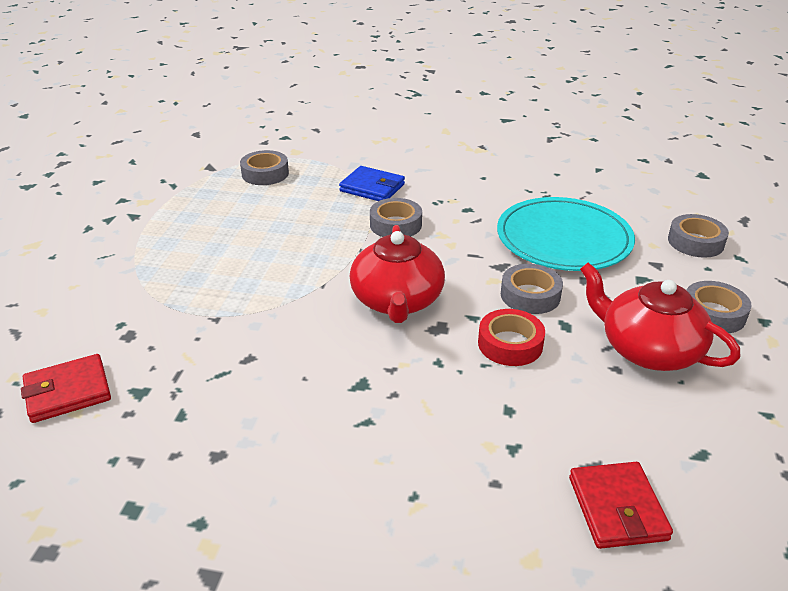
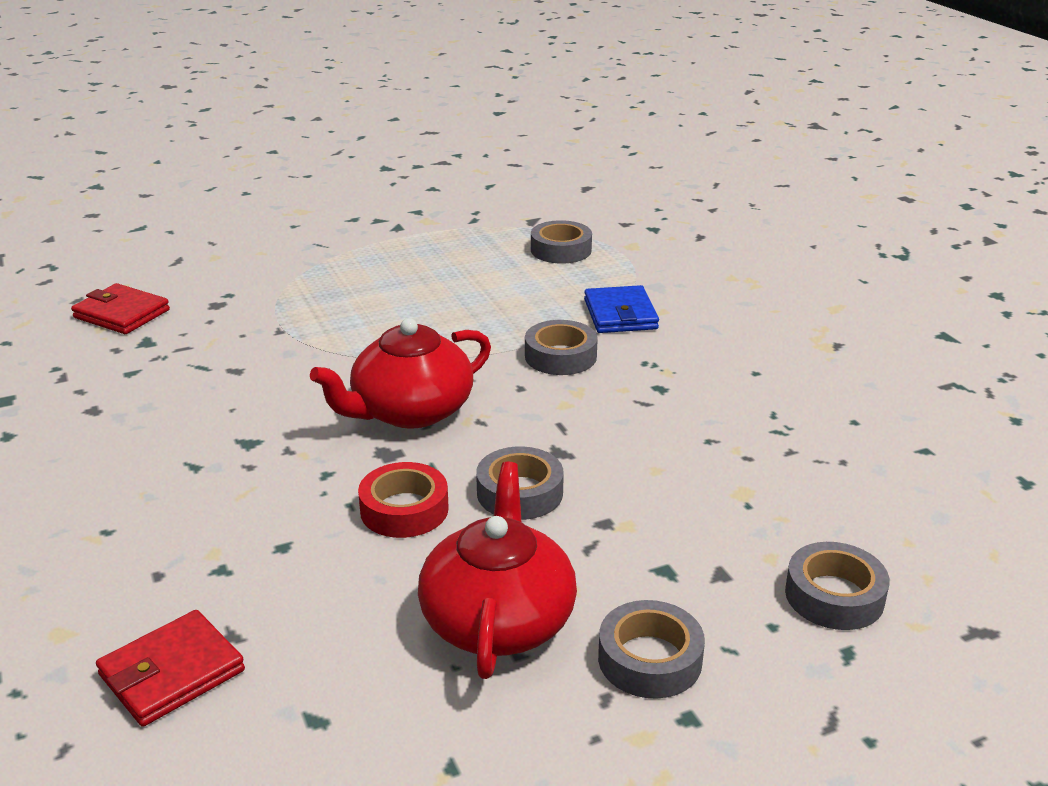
camera: 55 degrees right, 5 degrees down
turquoise plate [497,197,635,271] -> none

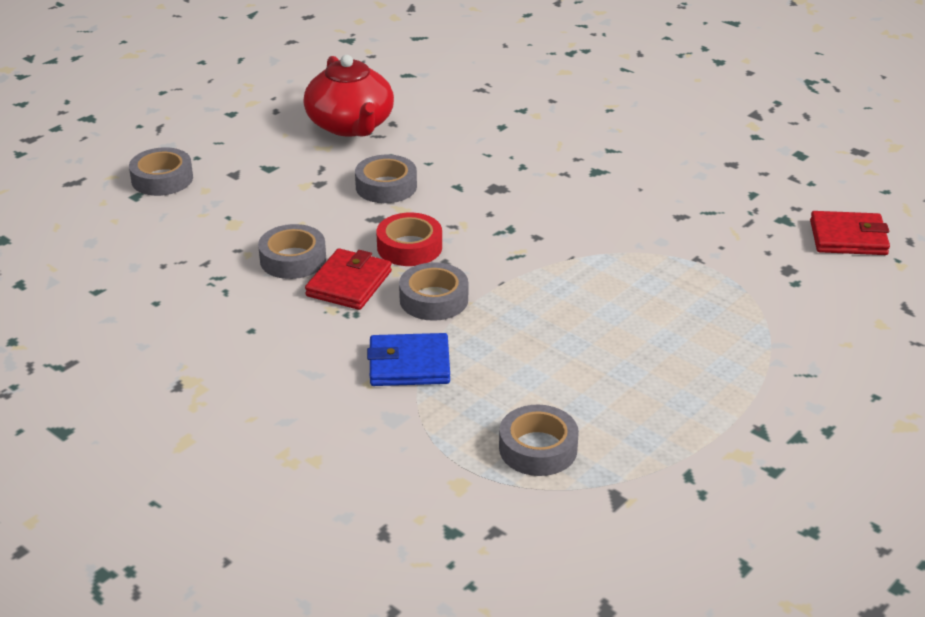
camera: 155 degrees right, 5 degrees up
red wallet [96,610,245,727] -> red wallet moved to [305,248,392,310]
red teapot [310,318,491,429] -> none
red tape [358,462,449,538] -> red tape moved to [376,213,442,266]
blue wallet [584,285,659,333] -> blue wallet turned 60 degrees counterclockwise [367,333,450,386]
grey tape [598,600,705,699] -> grey tape moved to [258,224,326,279]

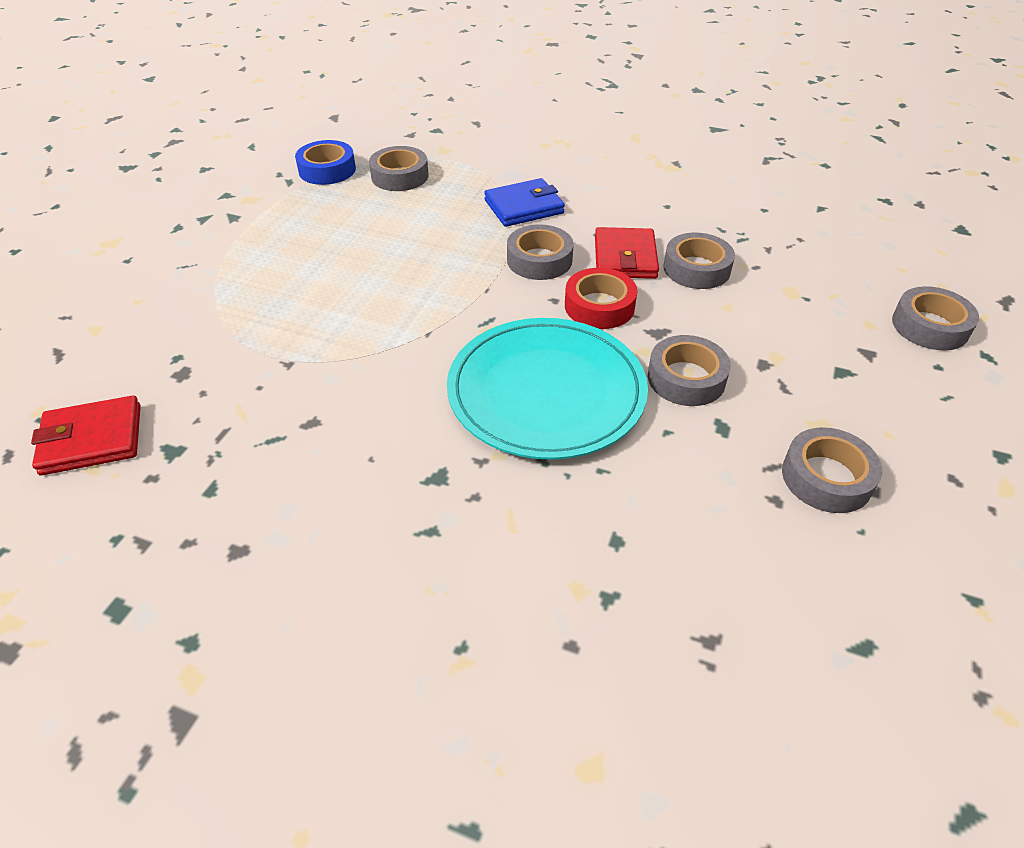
camera: 160 degrees right, 10 degrees up
red teapot [304,55,394,136] -> grey tape [782,427,882,513]
none -> blue tape [295,140,356,185]
none -> turquoise plate [447,318,648,460]

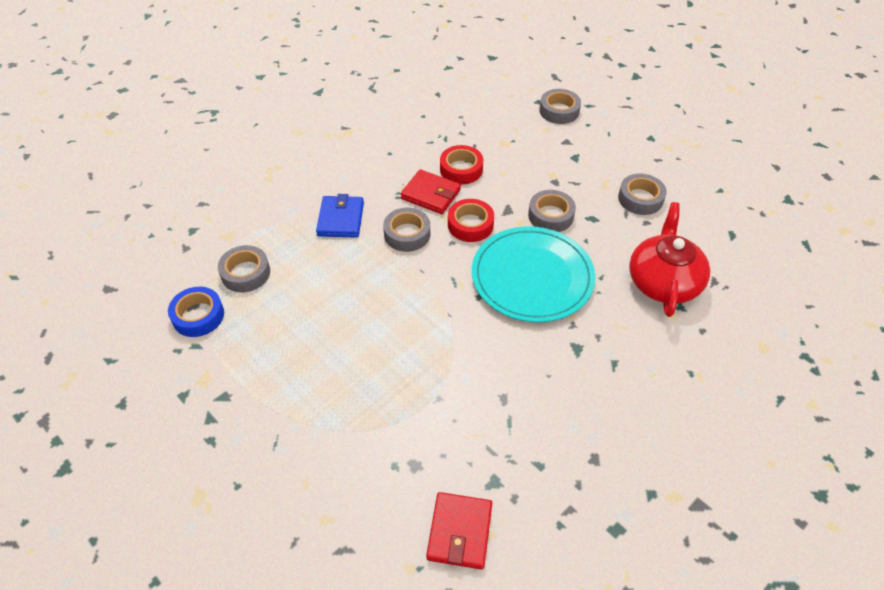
camera: 65 degrees left, 5 degrees up
grey tape [663,233,735,289] -> red tape [440,145,483,185]
none -> red teapot [629,202,710,317]

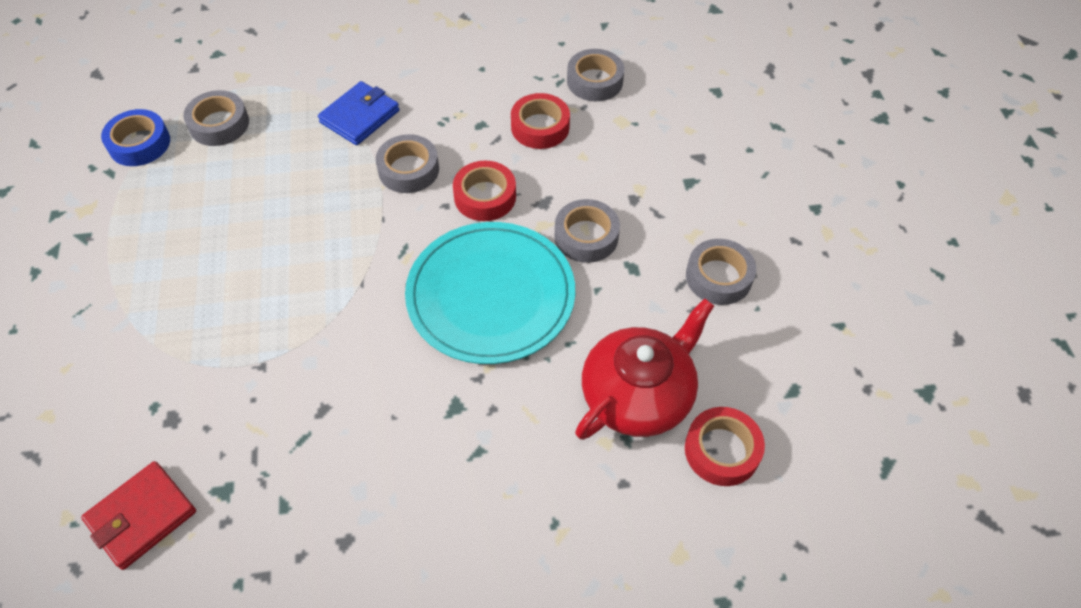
camera: 35 degrees right, 5 degrees up
red wallet [400,169,461,214] -> none
grey tape [539,89,581,124] -> grey tape moved to [567,49,625,101]
none -> red tape [685,407,765,486]

